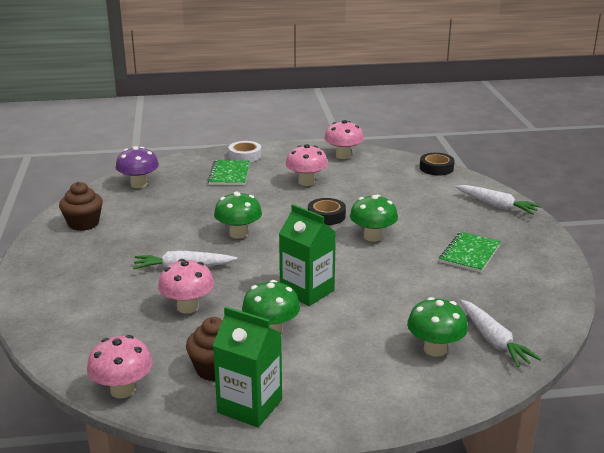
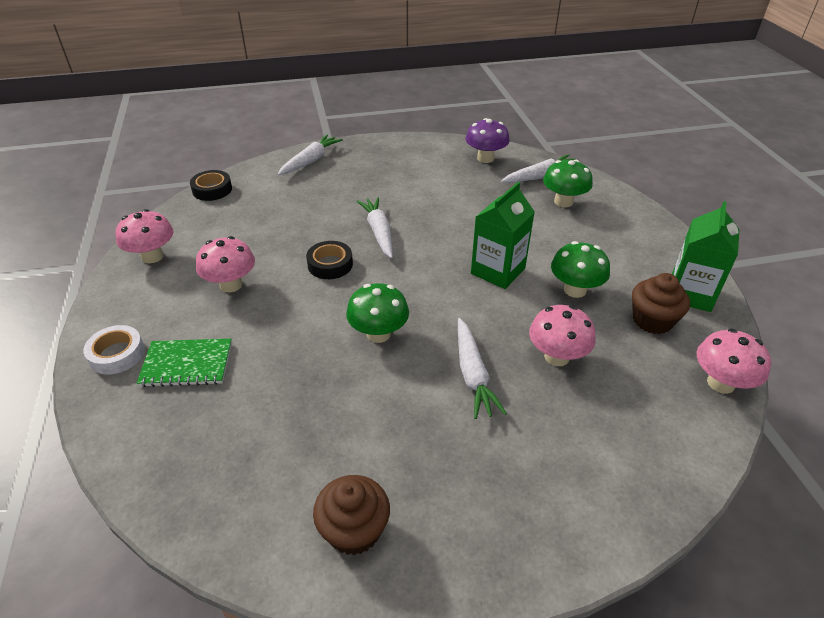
camera: 95 degrees left, 15 degrees up
purple mushroom [116,146,159,188] -> purple mushroom moved to [465,118,510,163]
green mushroom [350,195,398,242] -> white carrot [357,197,393,258]
green notebook [439,232,501,273] -> none

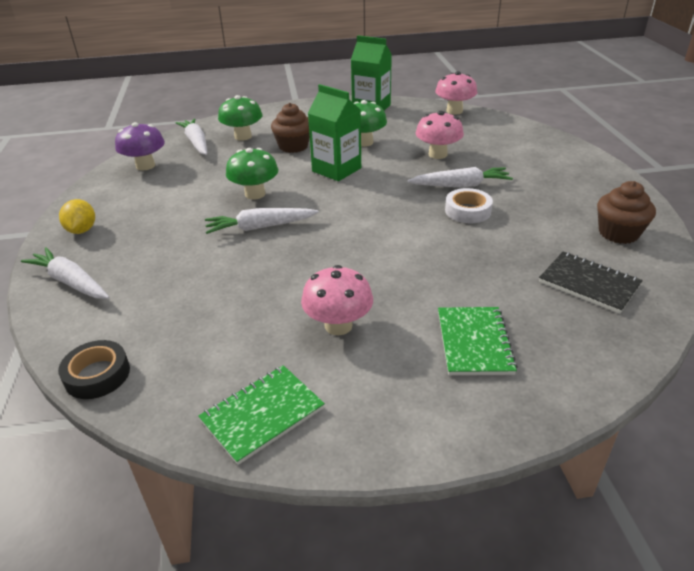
camera: 85 degrees left, 5 degrees down
white tape [83,325,145,375] -> white tape moved to [445,188,493,223]
pink mushroom [116,209,174,263] -> green notebook [198,365,325,465]
black tape [306,241,353,279] -> none
green mushroom [346,283,409,343] -> green mushroom moved to [226,148,278,200]
brown cupcake [632,273,690,334] -> brown cupcake moved to [271,103,310,153]
none -> yellow lemon [59,199,95,234]
none -> black notebook [539,251,643,314]

